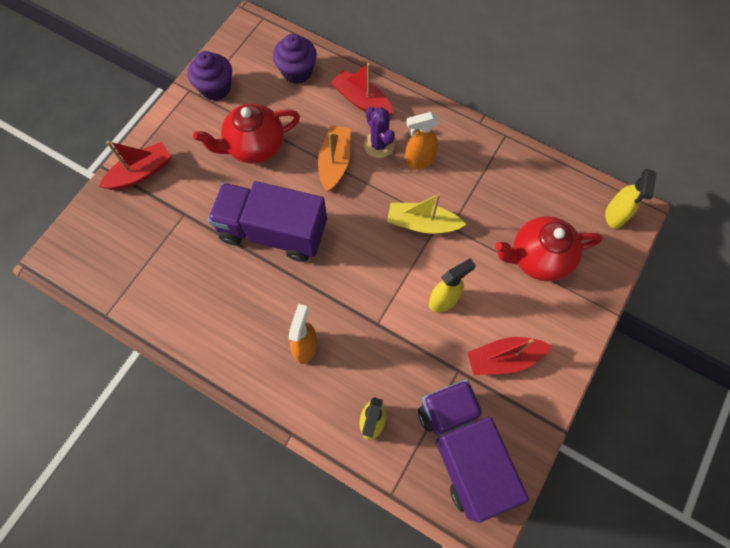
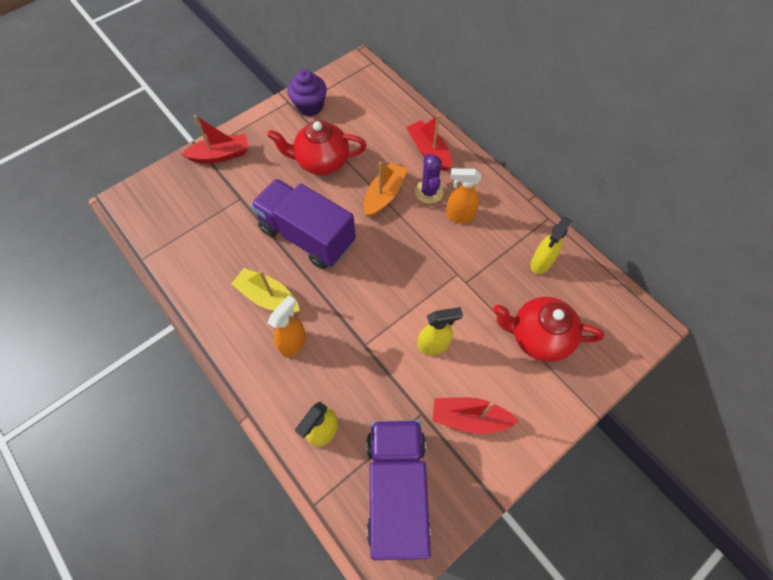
camera: 20 degrees right, 5 degrees down
purple cupcake [273,34,317,84] -> none
yellow boat [387,193,466,234] -> yellow boat moved to [231,268,300,313]
yellow spray bottle [605,169,657,229] -> yellow spray bottle moved to [531,217,572,274]

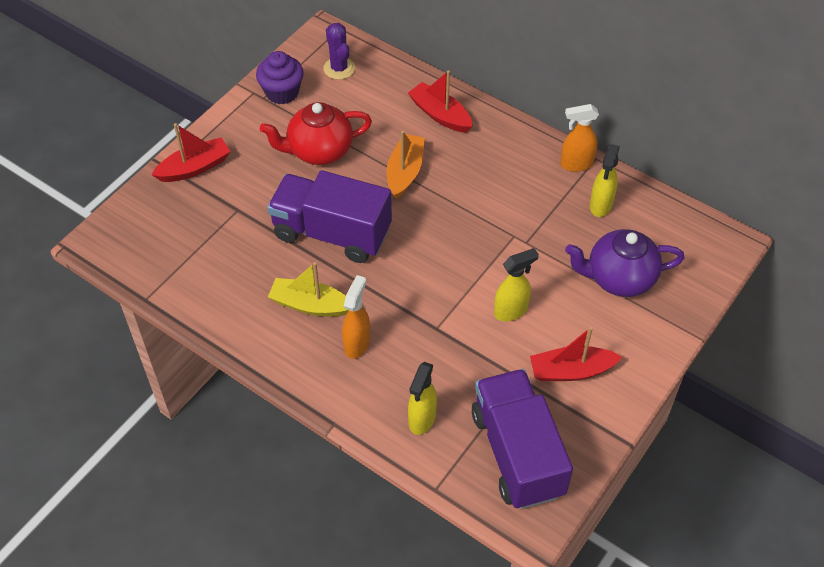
camera: 15 degrees left, 10 degrees down
purple cactus [415,154,444,204] -> purple cactus moved to [324,23,355,80]
orange spray bottle [446,168,481,223] -> orange spray bottle moved to [560,104,599,172]
red teapot [493,297,604,362] -> purple teapot [565,229,684,297]

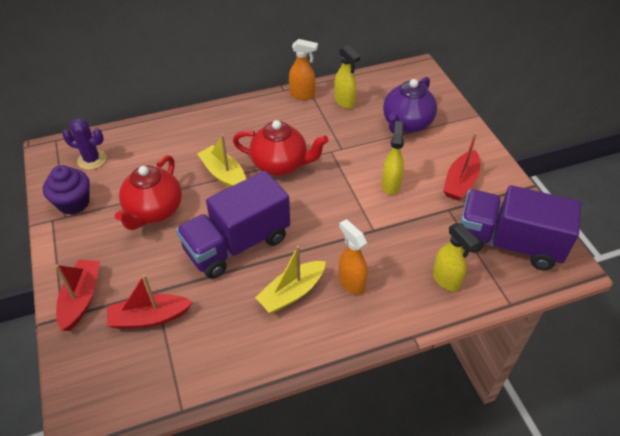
camera: 55 degrees left, 5 degrees down
orange boat [387,131,425,199] -> yellow boat [197,134,246,187]
red boat [408,70,473,133] -> red boat moved to [107,274,193,329]
orange spray bottle [560,104,599,172] -> orange spray bottle turned 105 degrees counterclockwise [289,39,318,100]
none -> red teapot [233,120,328,176]

